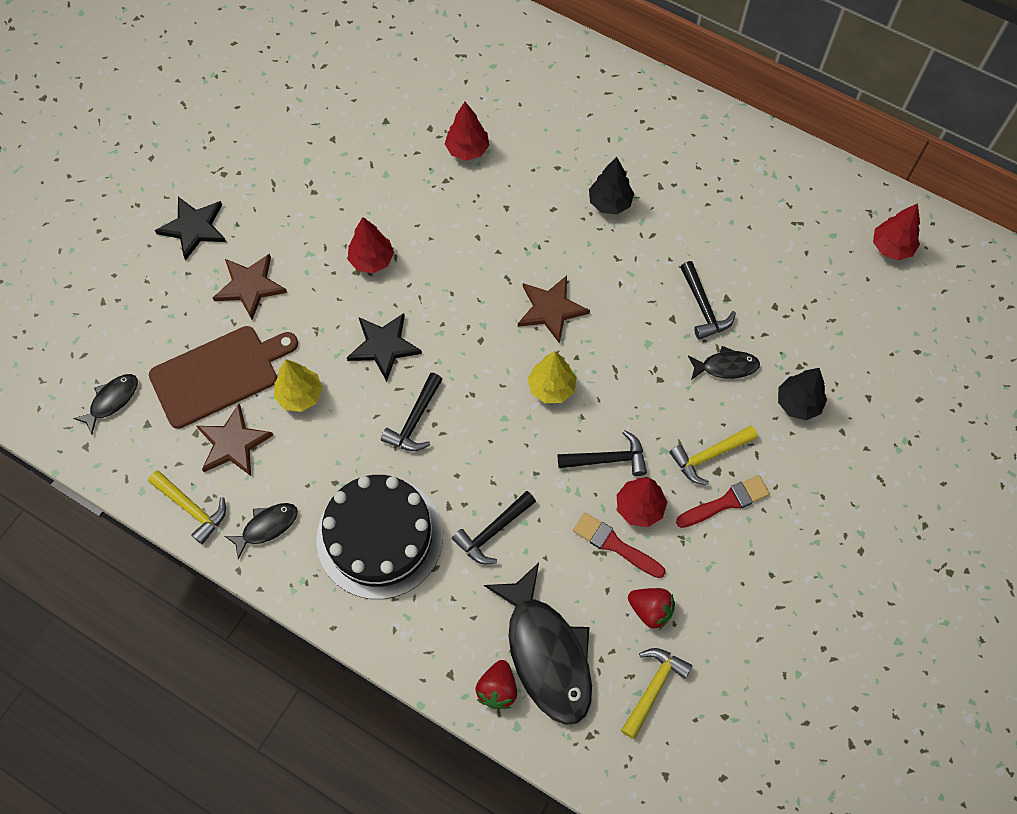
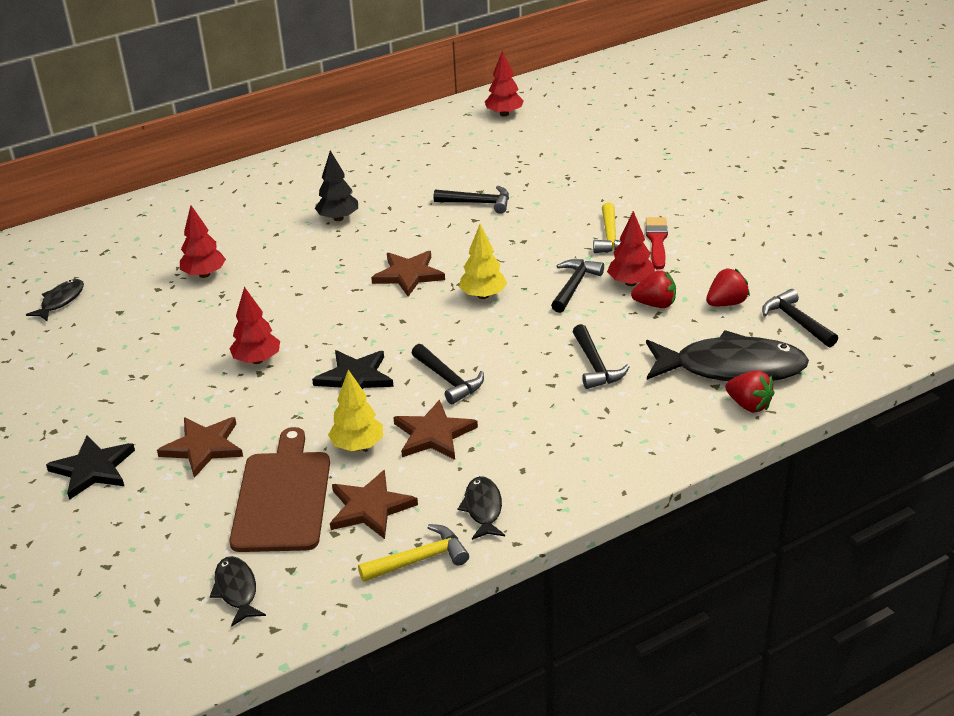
camera: 60 degrees left, 30 degrees down
black cake [316,475,443,599] -> none
red brush [573,513,666,578] -> red strawberry [631,270,676,308]
yellow hammer [621,648,692,739] -> black hammer [762,289,838,347]
black fish [688,346,760,380] -> black fish moved to [26,279,84,321]
black tree [778,368,827,420] -> none
none -> brown star [393,399,478,460]

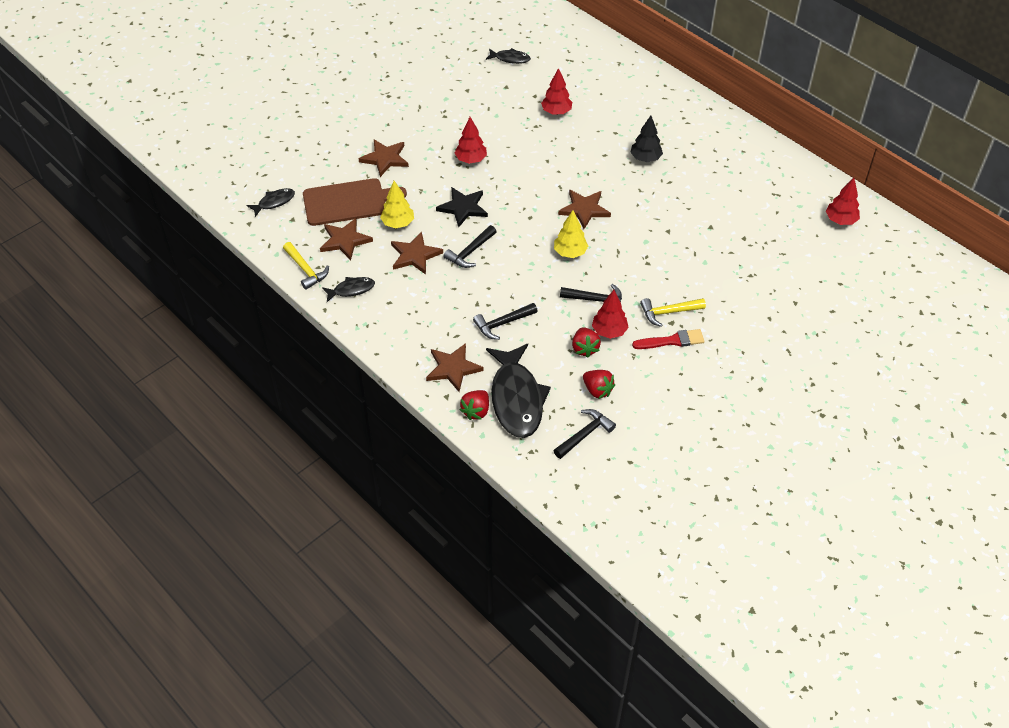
camera: 75 degrees right, 15 degrees up
black star [46,436,135,500] -> none
black hammer [434,186,509,214] -> none
none -> brown star [426,343,484,392]

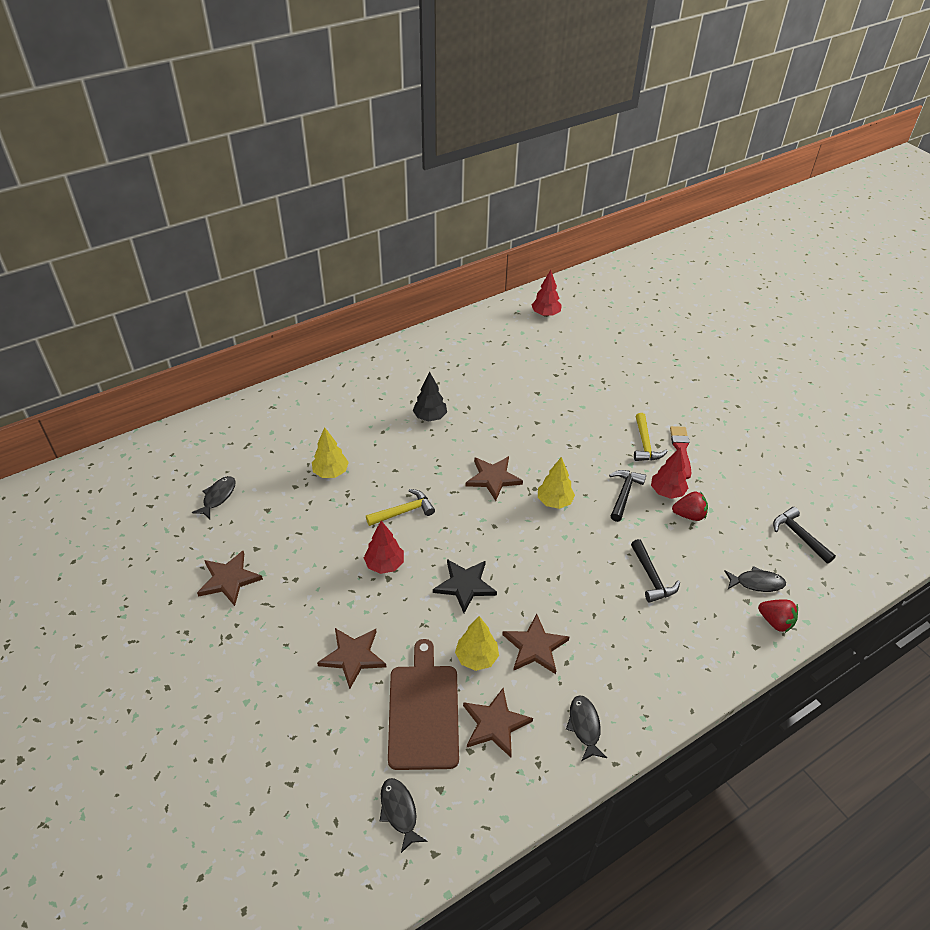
camera: 80 degrees left, 5 degrees down
yellow hammer [283,242,329,290] -> yellow hammer moved to [366,489,435,526]
brown star [426,343,484,392] -> brown star moved to [197,551,263,606]
black hammer [443,225,497,268] -> none
black fish [486,344,551,438] -> black fish [724,566,786,592], size x0.48
red tree [541,68,572,115] -> yellow tree [312,427,349,478]
red strawberry [583,370,615,399] -> none

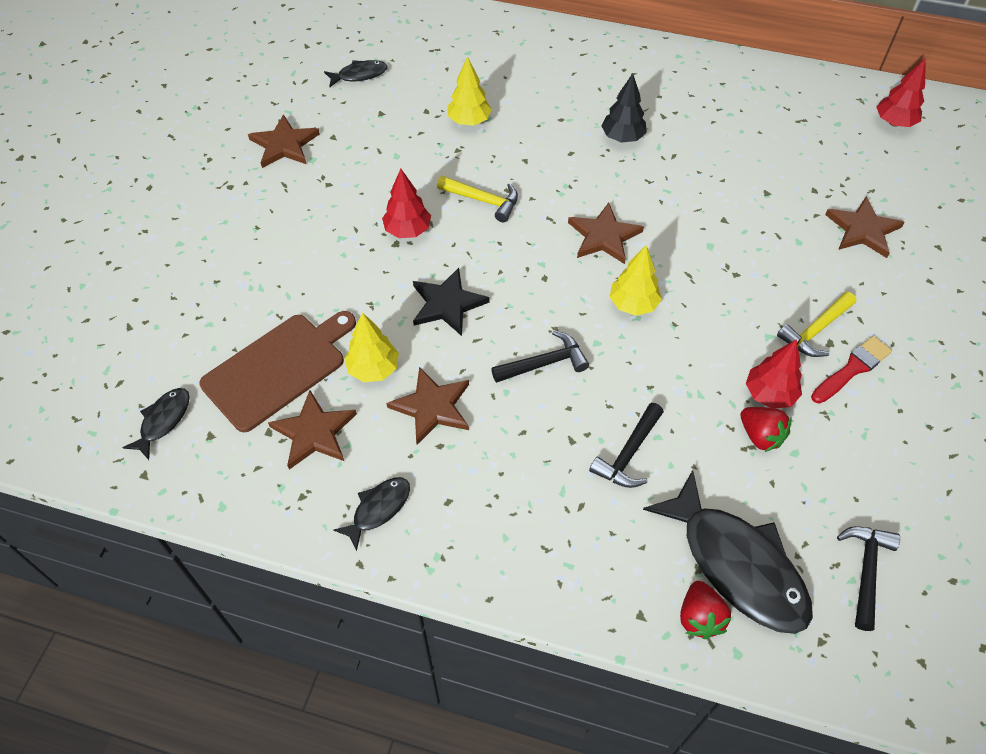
camera: 50 degrees right, 10 degrees up
brown star [317,628,386,689] -> brown star moved to [825,196,905,258]
black hammer [609,470,646,522] -> black hammer moved to [491,330,589,383]
black fish [724,566,786,592] -> black fish [643,470,813,634], size x2.08

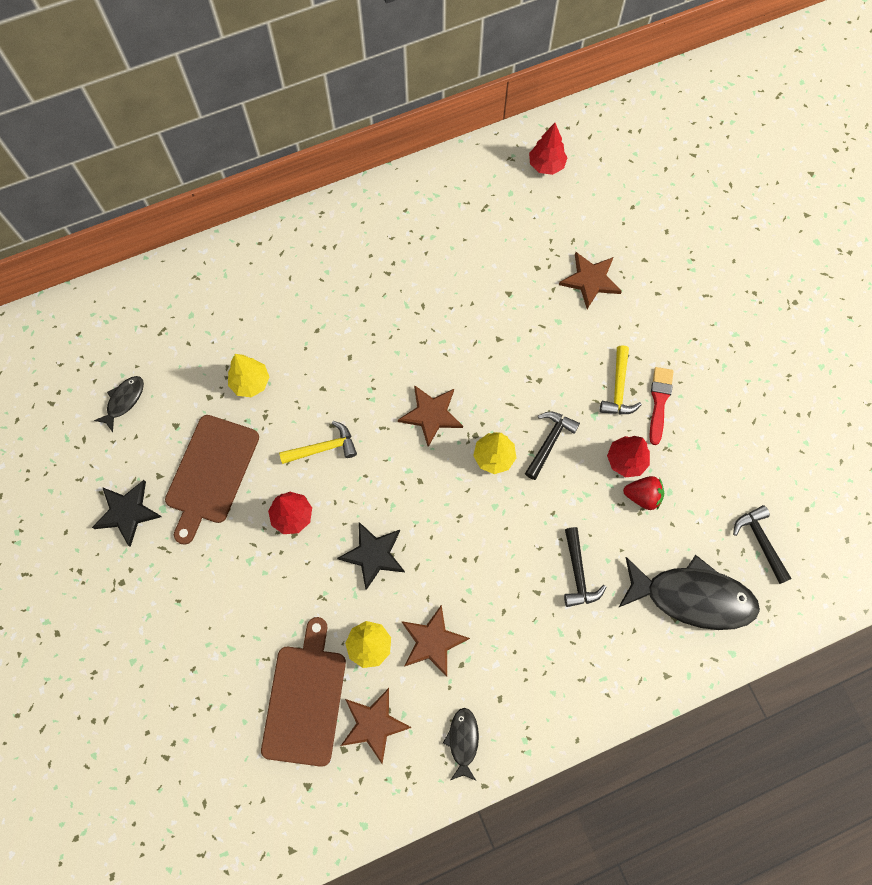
camera: 40 degrees left, 15 degrees up
black fish [122,388,190,460] -> none
brown star [248,114,320,168] -> black star [92,480,162,547]
black hammer [491,330,589,383] -> black hammer moved to [525,411,580,480]
black tree [601,73,647,143] -> none
red strawberry [680,581,731,639] -> none
none -> brown cutting board [165,415,259,545]

